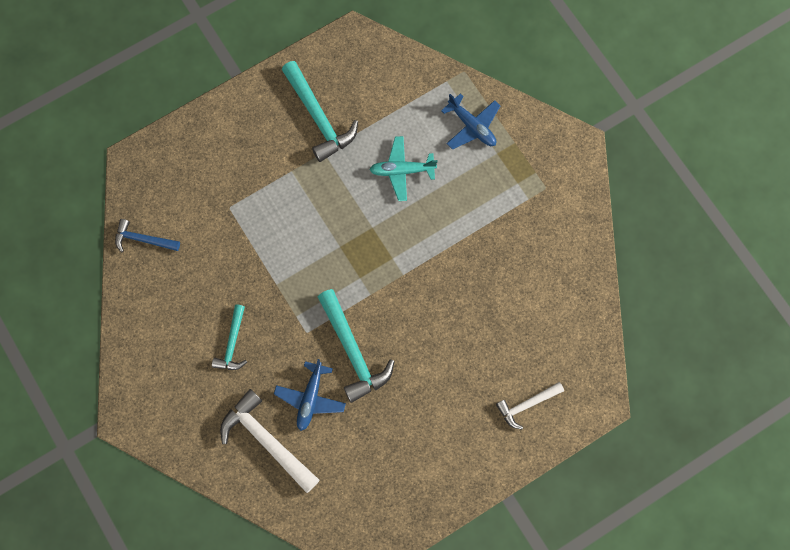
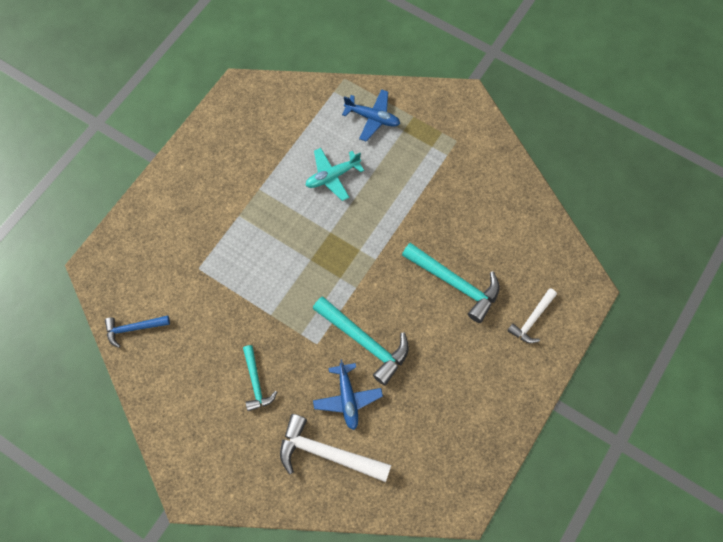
camera: 25 degrees left, 5 degrees down
turquoise hammer [282,61,358,162] -> turquoise hammer moved to [402,243,500,323]

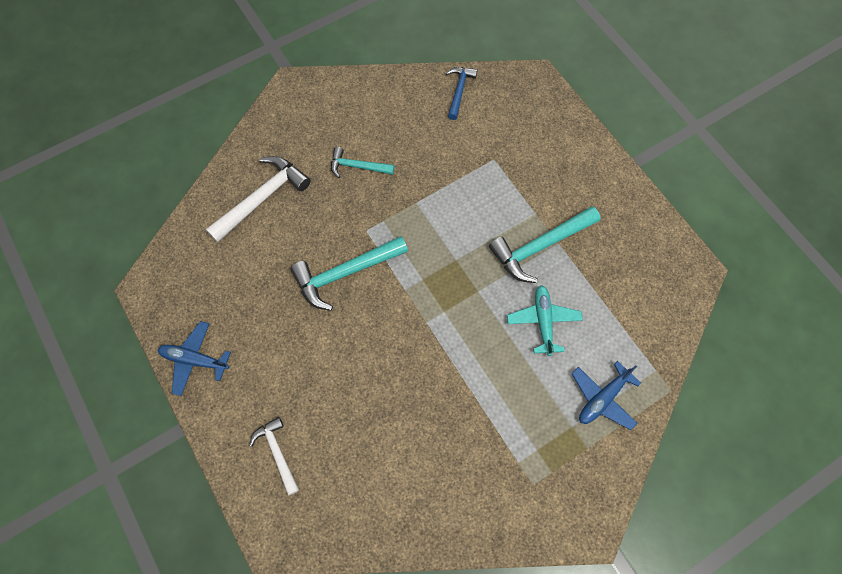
camera: 115 degrees right, 0 degrees up
blue plane [313,359,383,430] -> blue plane moved to [158,321,231,396]
turquoise hammer [402,243,500,323] -> turquoise hammer moved to [489,206,600,283]

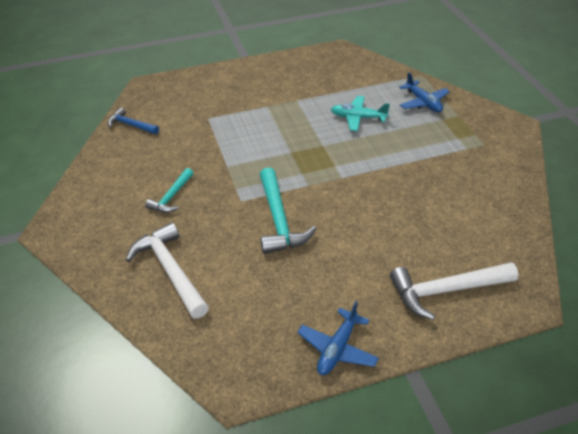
camera: 75 degrees left, 25 degrees down
white hammer [249,417,299,496] -> white hammer [390,262,518,320], size x1.68
turquoise hammer [489,206,600,283] -> none

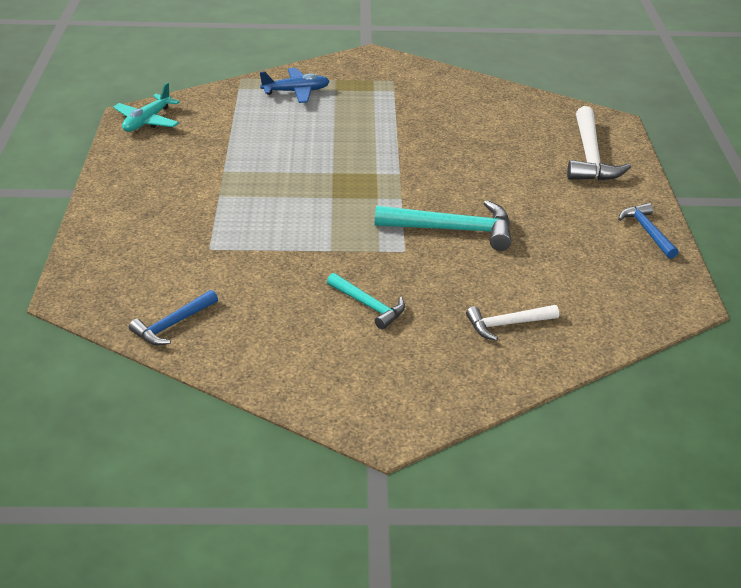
camera: 75 degrees left, 5 degrees down
white hammer [126,222,209,319] -> white hammer [466,305,559,341], size x0.59
blue plane [297,301,379,375] -> blue hammer [618,203,679,259]
turquoise plane [331,96,390,131] -> turquoise plane moved to [113,82,180,132]

